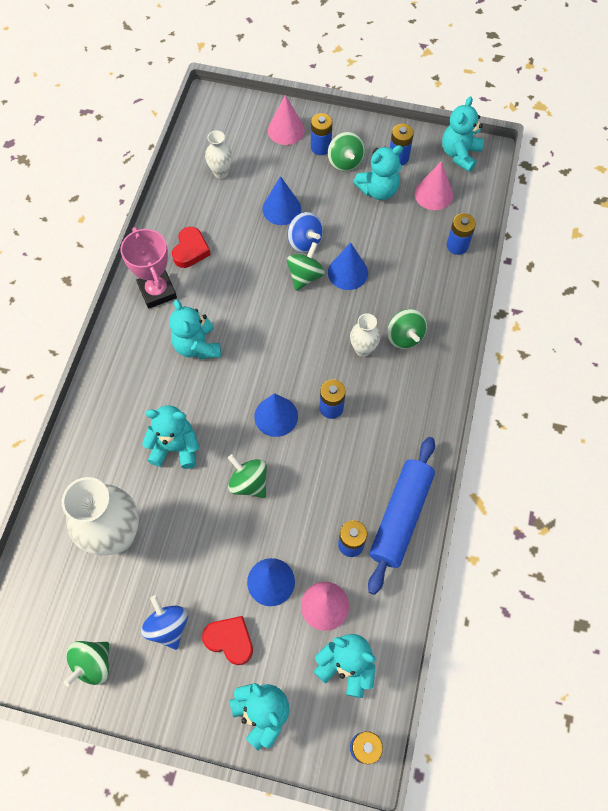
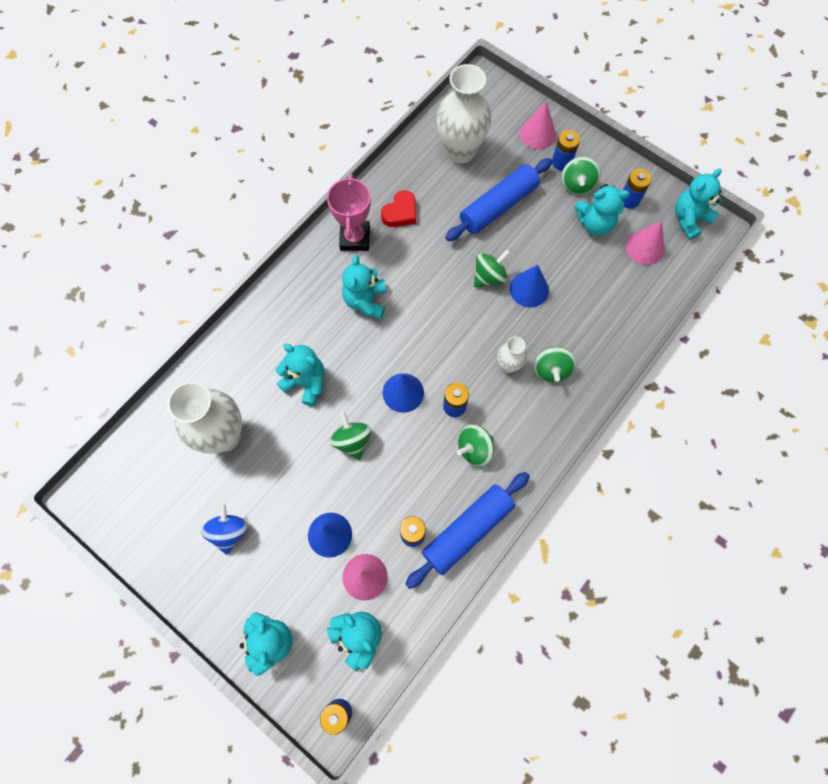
camera: 25 degrees right, 5 degrees up
green spinning top [64,641,109,686] -> green spinning top moved to [457,424,494,466]
red heart [202,616,253,665] -> none
white vase [205,130,232,179] -> white vase [436,64,492,164], size x2.01
blue cone [262,176,301,225] -> blue rolling pin [445,158,553,241]
blue spinning top [287,212,323,253] -> none
blue battery [447,213,476,255] -> none

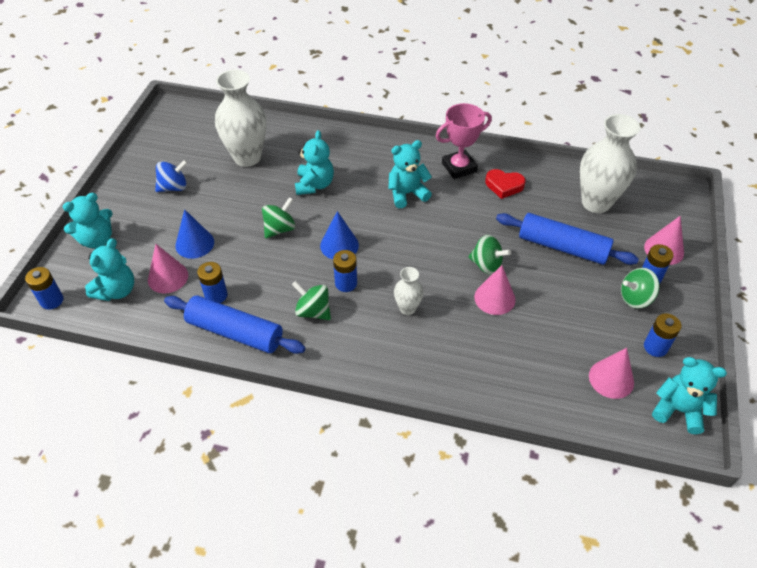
camera: 65 degrees right, 20 degrees down
blue cone [510,265,549,307] -> pink cone [474,265,516,315]
green spinning top [534,347,576,383] -> none
turquoise teddy bear [575,184,629,236] -> none

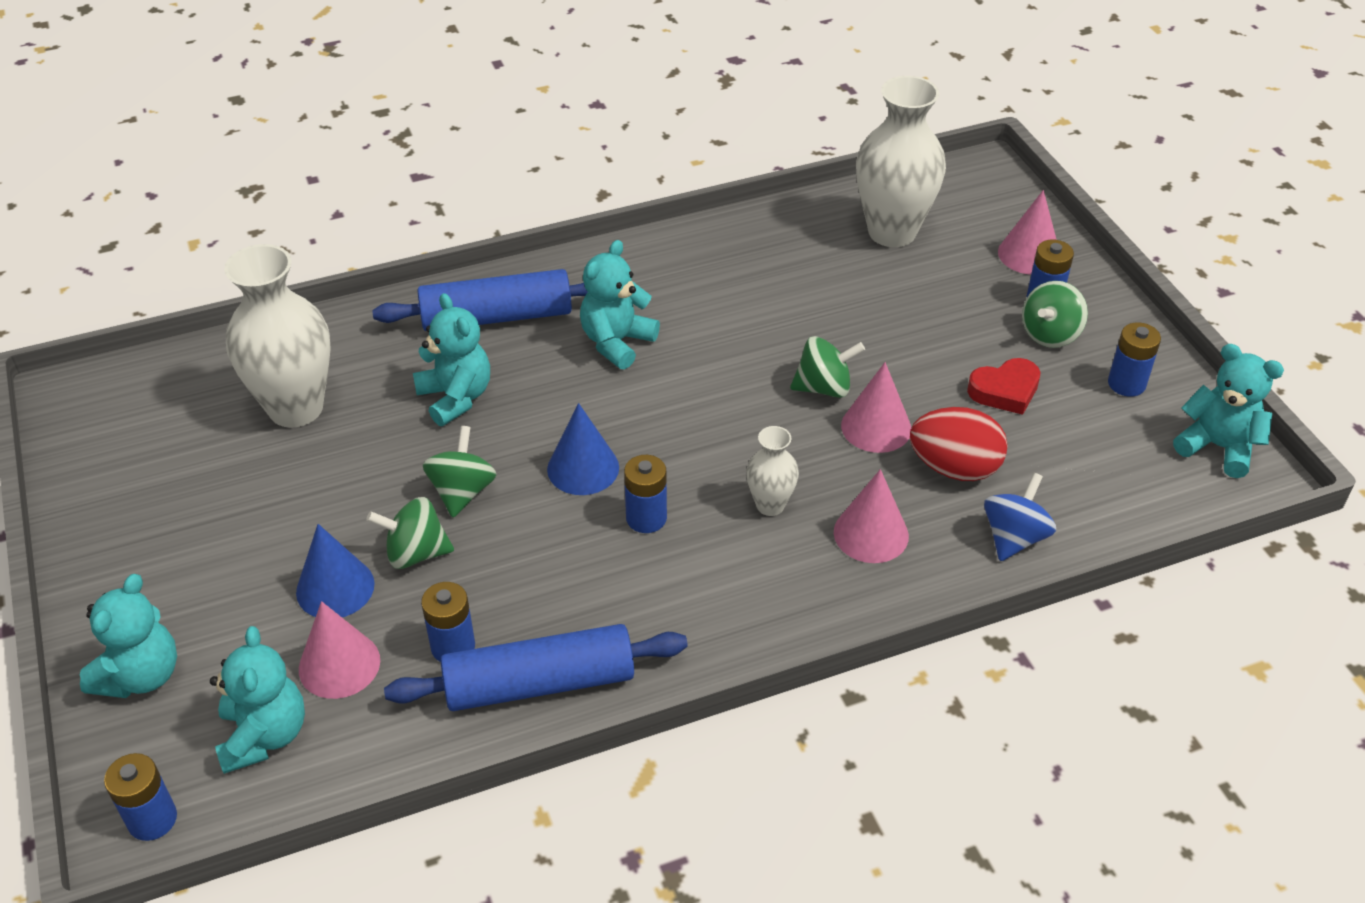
camera: 35 degrees left, 5 degrees down
blue spinning top [155,160,188,192] -> blue spinning top moved to [984,473,1056,561]
green spinning top [292,281,331,320] -> green spinning top moved to [366,497,454,569]
pink trophy [436,103,492,179] -> none
red heart [485,169,526,199] -> red heart moved to [967,358,1041,415]
blue rolling pin [496,213,639,265] -> blue rolling pin moved to [372,269,588,331]
pink cone [589,348,634,399] -> pink cone moved to [834,469,909,563]
turquoise teddy bear [652,357,727,434] -> turquoise teddy bear turned 45 degrees clockwise [1173,344,1284,478]
none -> red egg [910,407,1008,481]

